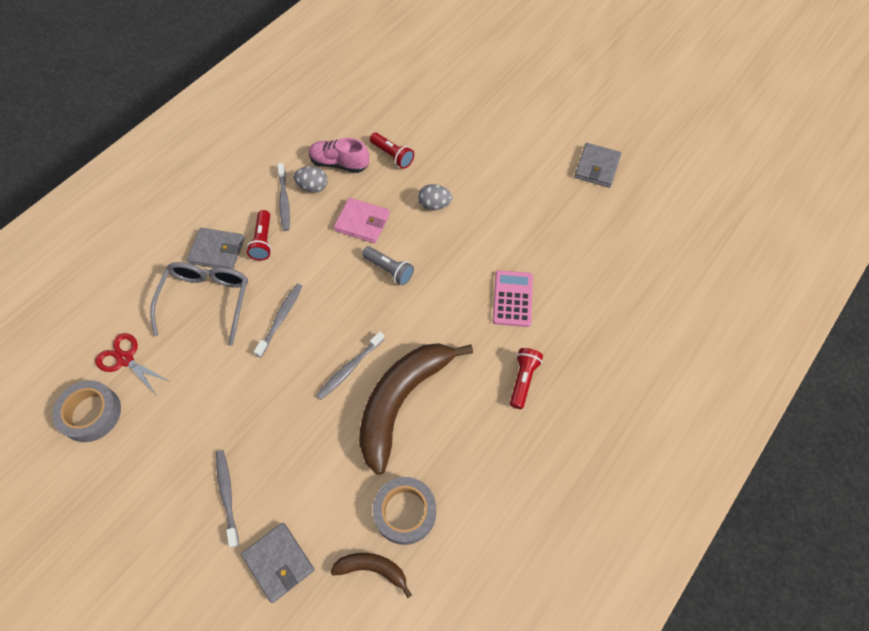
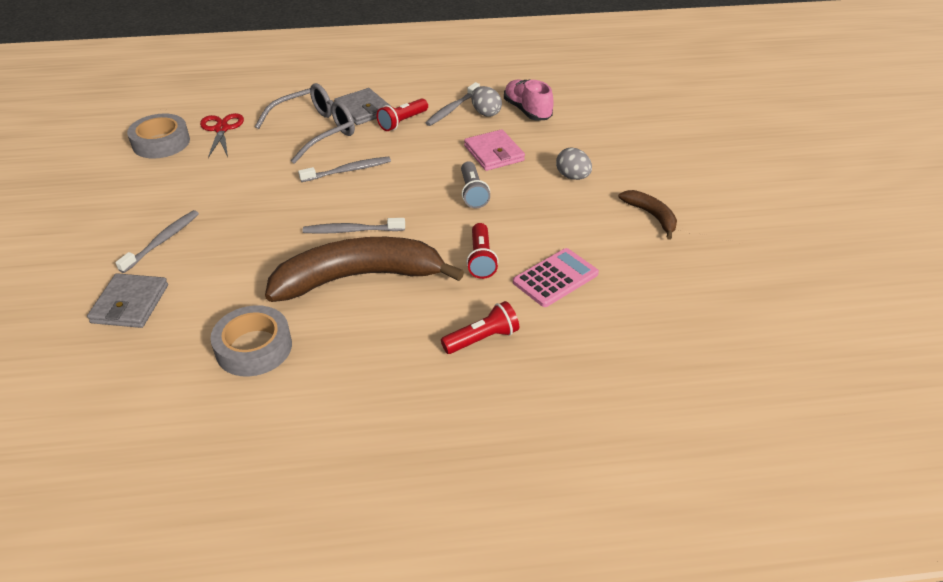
camera: 45 degrees right, 20 degrees down
brown banana [330,553,412,598] -> brown banana moved to [619,190,677,240]
red flashlight [370,133,414,169] -> red flashlight moved to [466,223,499,279]
grey wallet [574,143,621,188] -> none

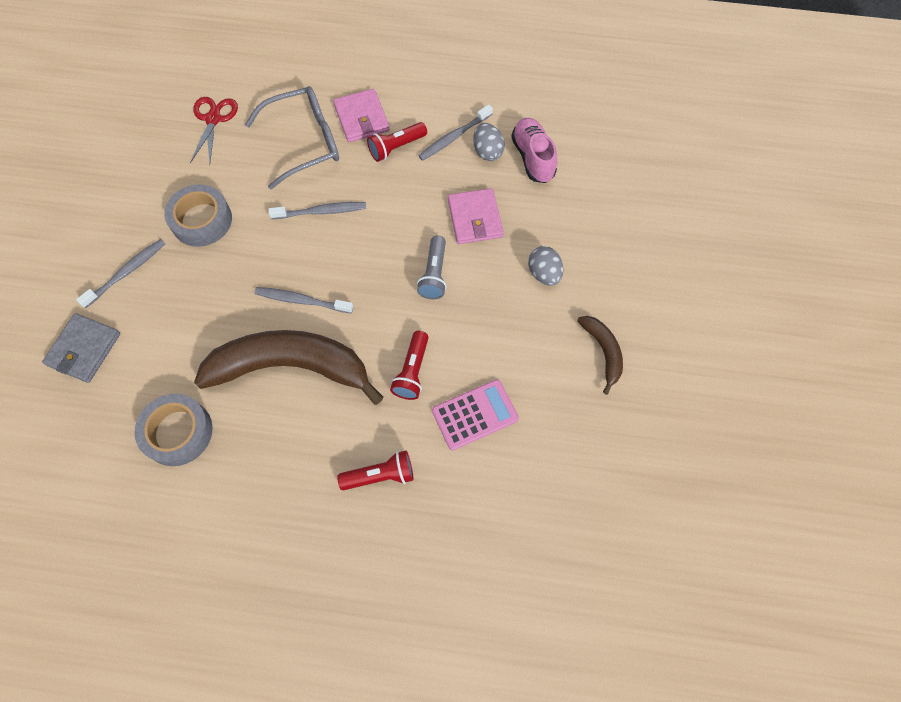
camera: 15 degrees right, 25 degrees up
grey tape [127,114,190,159] -> grey tape moved to [164,184,232,247]
grey wallet [334,88,390,125] -> pink wallet [333,89,390,142]

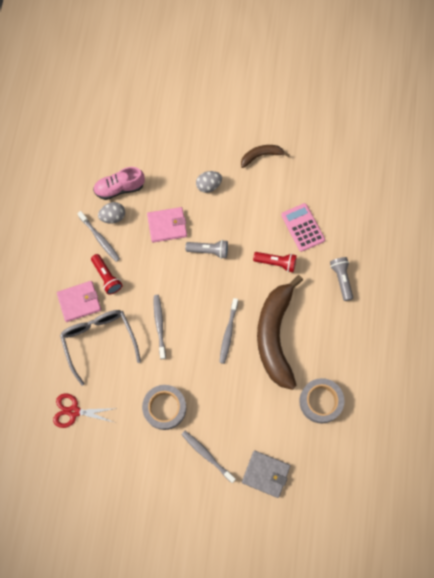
camera: 90 degrees left, 5 degrees up
red flashlight [337,450,413,490] -> grey flashlight [330,257,353,301]

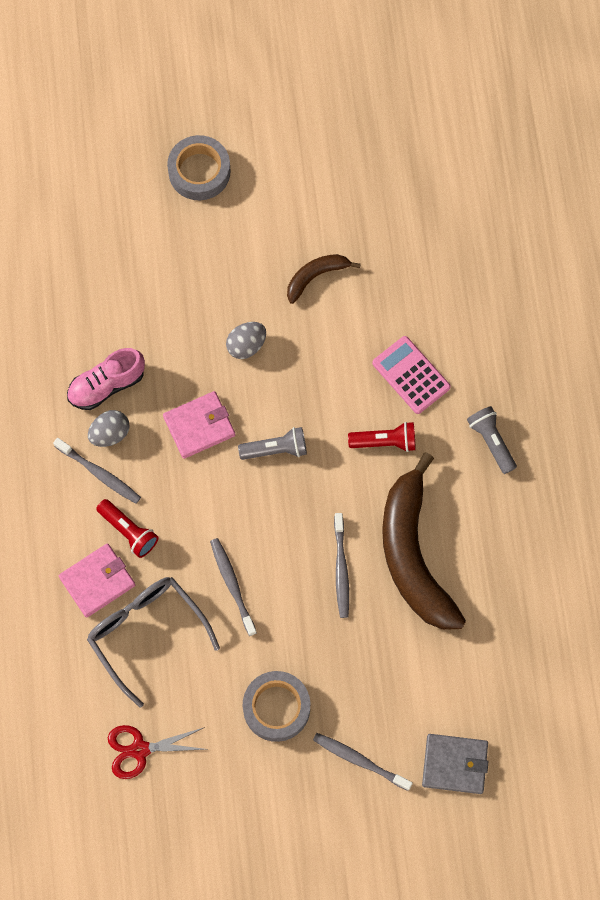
camera: 15 degrees left, 0 degrees up
grey tape [299,378,344,424] -> grey tape moved to [167,135,231,200]

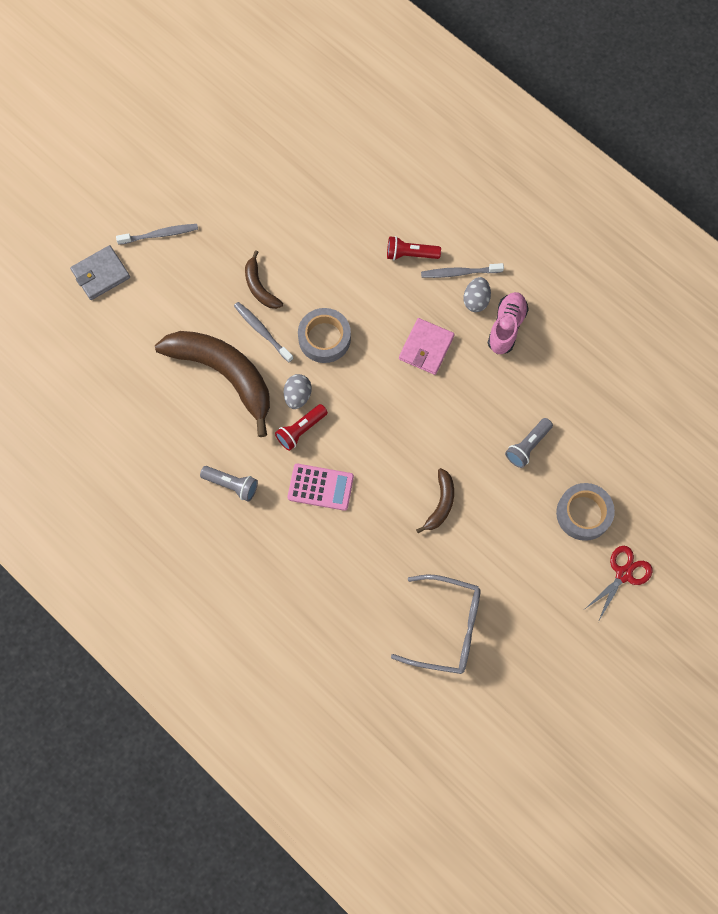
camera: 140 degrees right, 0 degrees up
pink wallet [59,544,135,618] -> none
grey glasses [87,577,220,708] -> grey glasses moved to [391,574,480,674]
red scissors [108,725,207,779] -> red scissors moved to [585,546,653,622]
grey toothbrush [210,538,257,636] -> none
grey egg [226,322,266,359] -> grey egg moved to [284,374,312,409]
grey flashlight [238,427,307,460] -> grey flashlight moved to [505,418,553,468]
grey tape [243,671,310,742] -> grey tape moved to [298,308,351,363]
none -> brown banana [245,250,283,309]

